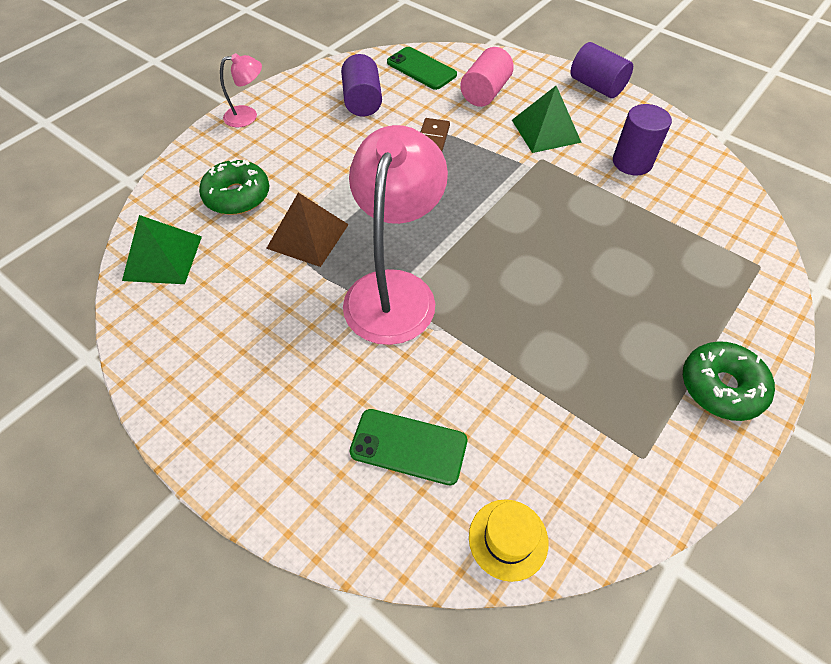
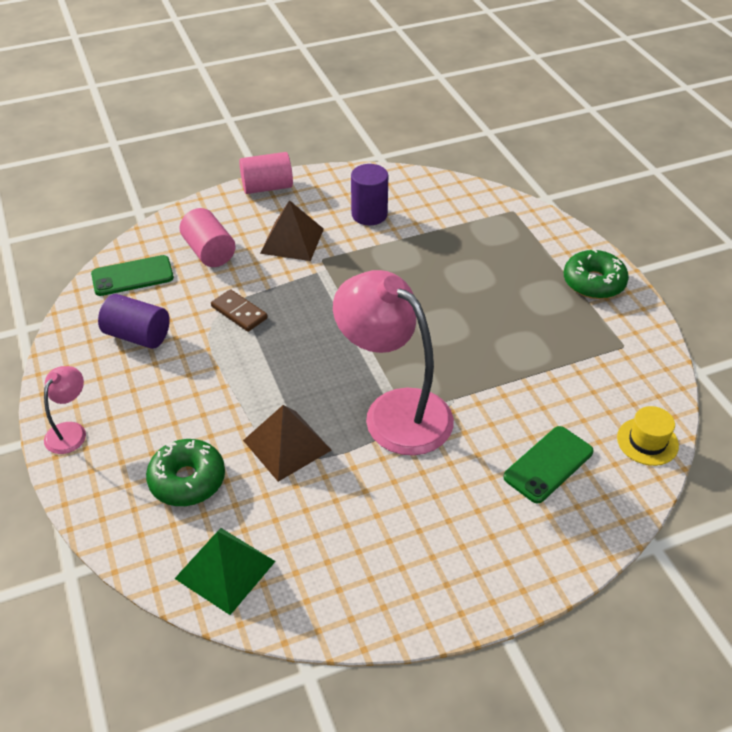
camera: 60 degrees left, 10 degrees down
green pyramid [512,86,582,153] -> brown pyramid [260,200,324,261]
purple cylinder [570,42,633,98] -> pink cylinder [239,152,293,194]

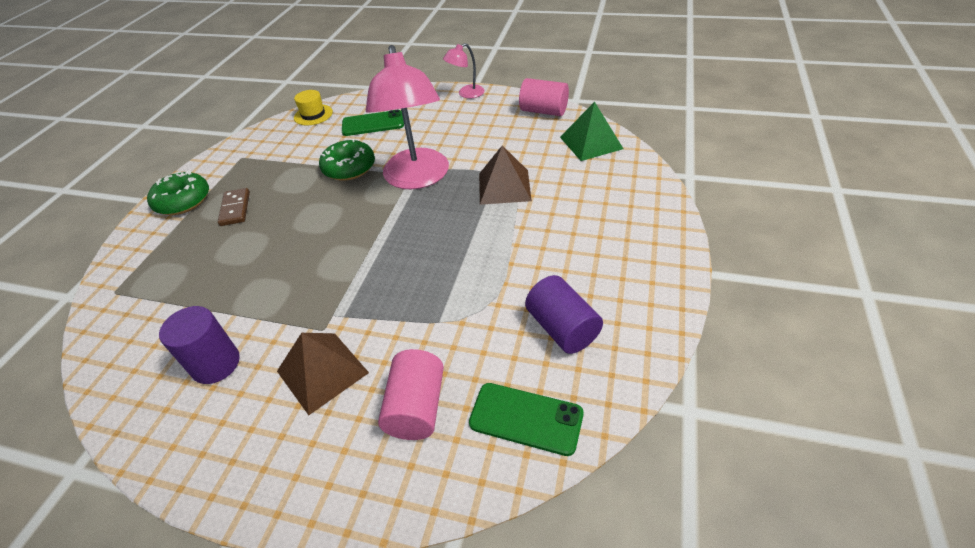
camera: 140 degrees left, 0 degrees up
pink lamp [44,366,86,454] -> pink lamp moved to [443,43,485,98]
green donut [146,439,225,506] -> green donut moved to [319,139,375,181]
brown domino [211,289,268,332] -> brown domino moved to [218,188,250,226]
pink cylinder [239,152,293,194] -> pink cylinder moved to [519,78,569,116]

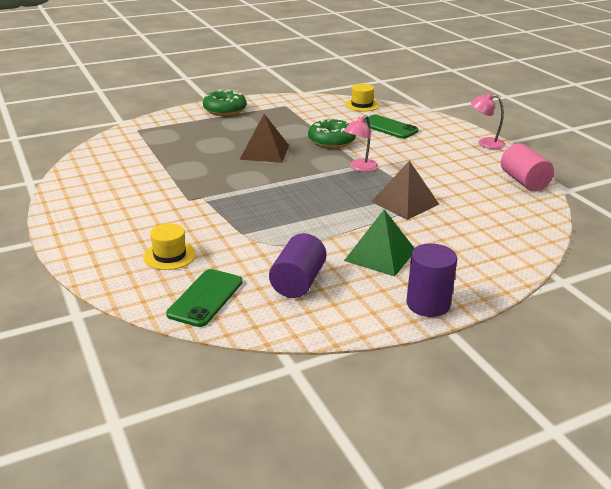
camera: 45 degrees right, 15 degrees down
purple cylinder [159,306,240,384] -> purple cylinder moved to [406,243,457,317]
brown domino [218,188,250,226] -> none
brown pyramid [277,333,369,415] -> brown pyramid moved to [240,114,289,163]
pink lamp [366,45,449,189] -> pink lamp [344,115,378,172], size x0.46
pink cylinder [378,349,444,440] -> yellow hat [143,223,196,270]
green phone [469,383,584,456] -> green phone turned 45 degrees clockwise [166,269,242,327]
green pyramid [560,102,623,161] -> green pyramid moved to [344,209,414,276]

